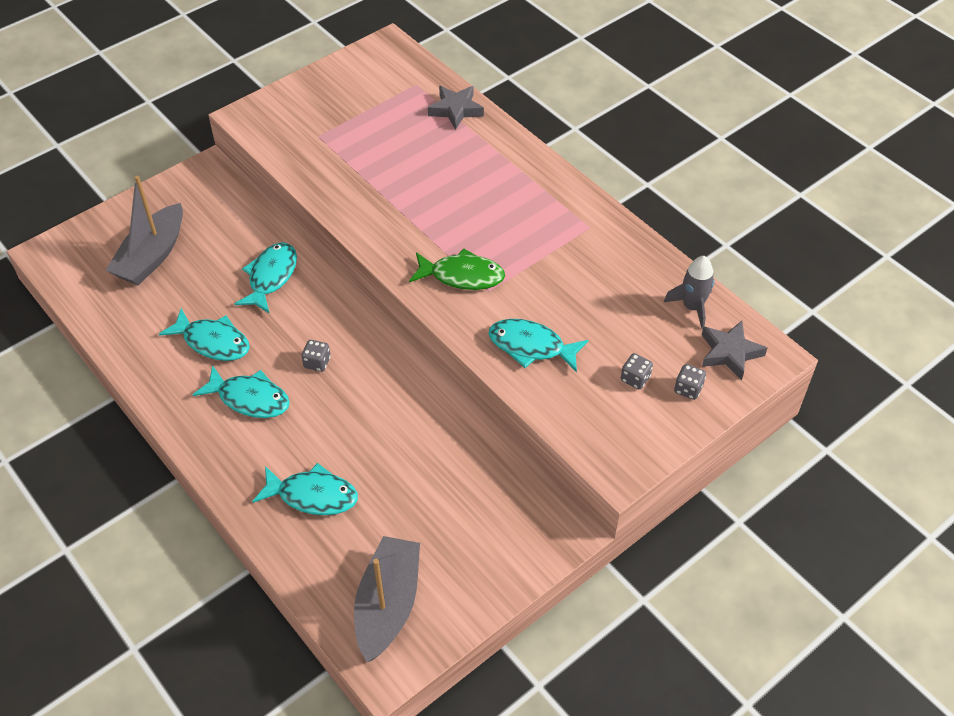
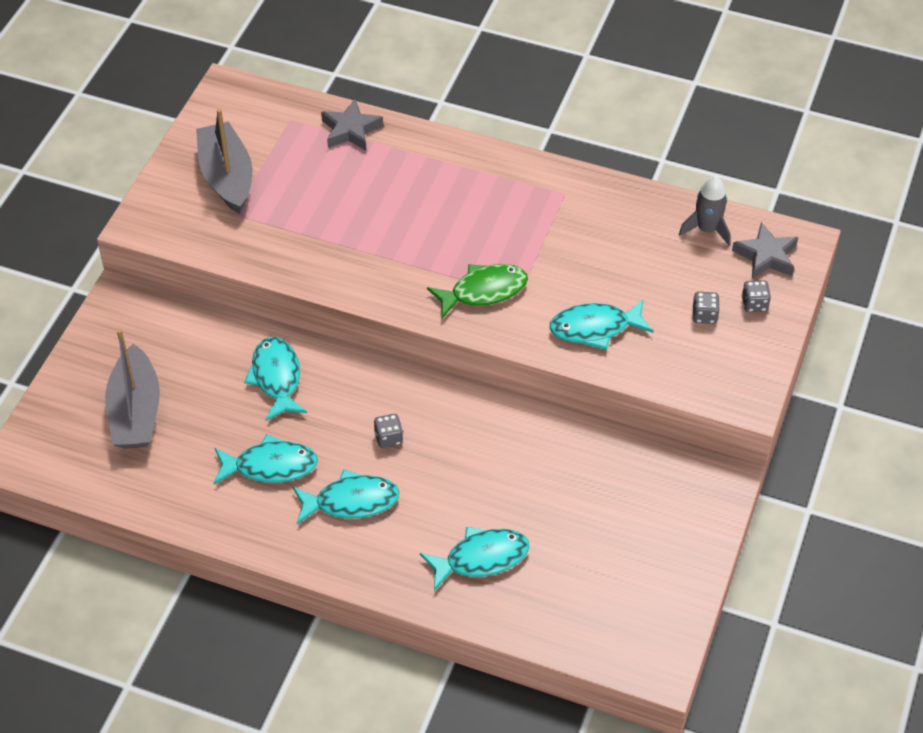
camera: 30 degrees left, 0 degrees up
grey boat [354,536,420,662] -> grey boat moved to [196,109,252,214]

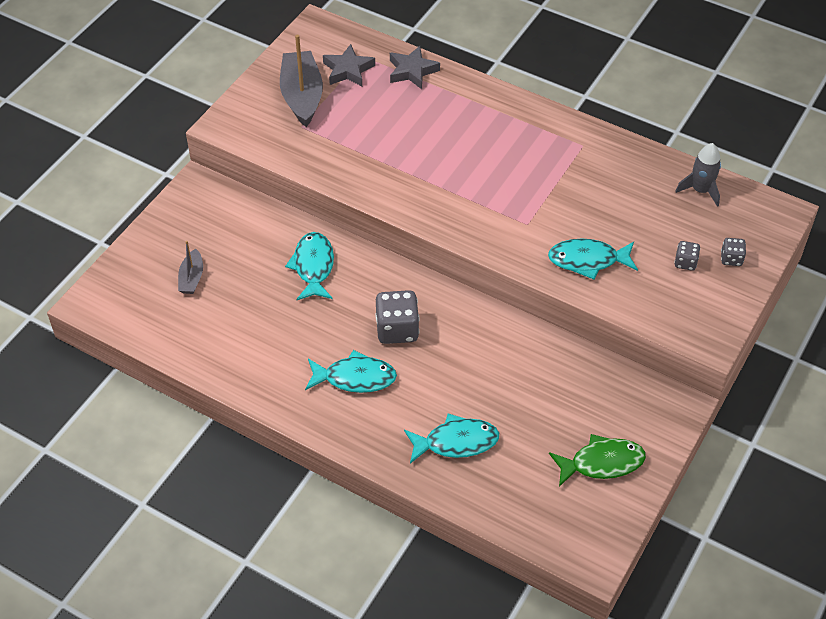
camera: 10 degrees right, 0 degrees up
grey boat [105,329,160,449] -> grey boat [178,241,203,294], size x0.53
turquoise fish [213,434,318,484] -> none
grey dice [374,414,403,448] -> grey dice [375,290,419,344], size x1.89
green fish [427,264,528,318] -> green fish moved to [549,434,646,487]
grey star [732,222,798,279] -> grey star moved to [323,44,375,86]

